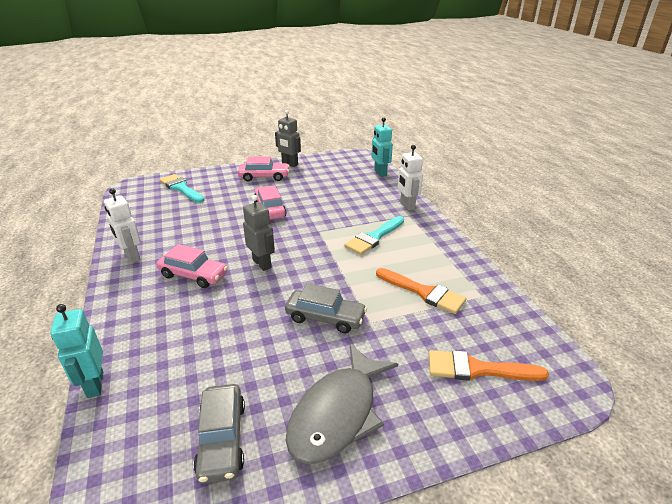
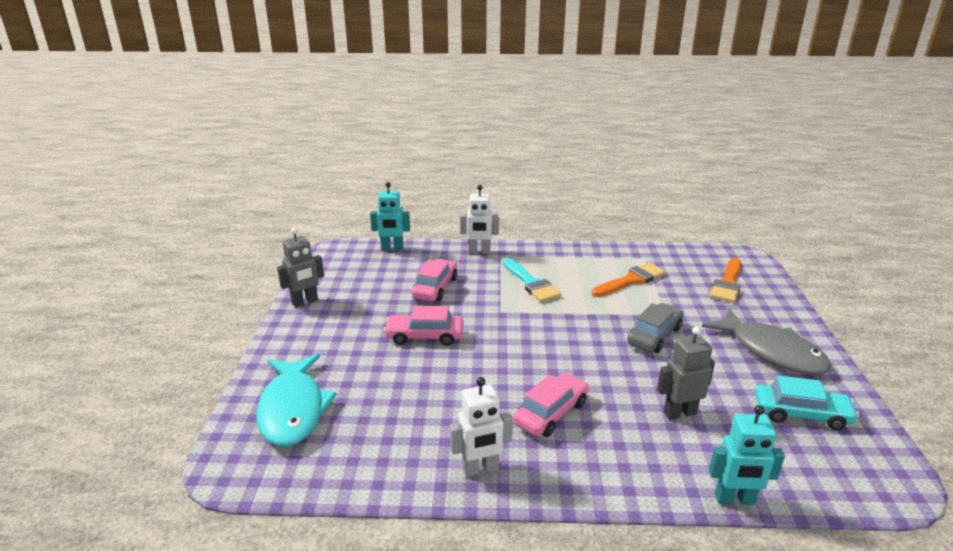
camera: 70 degrees left, 5 degrees down
turquoise brush [159,174,204,203] -> turquoise fish [256,354,337,447]
grey car [193,384,245,484] -> turquoise car [755,376,859,430]
pink car [238,156,290,181] -> pink car moved to [411,259,458,301]
grey robot [243,195,275,271] -> grey robot moved to [657,327,715,420]

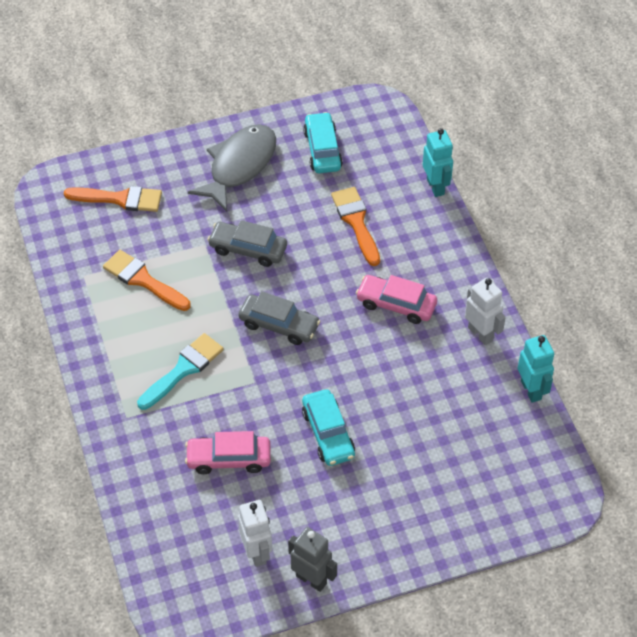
camera: 110 degrees left, 25 degrees up
turquoise fish [256,354,337,447] -> none
turquoise robot [370,182,410,251] -> turquoise robot moved to [518,335,554,403]
pink car [384,306,463,346] -> turquoise car [302,389,355,466]
white robot [460,185,499,254] -> white robot moved to [238,500,272,567]
grey robot [657,327,715,420] -> orange brush [331,187,380,266]
none -> grey car [238,291,320,345]

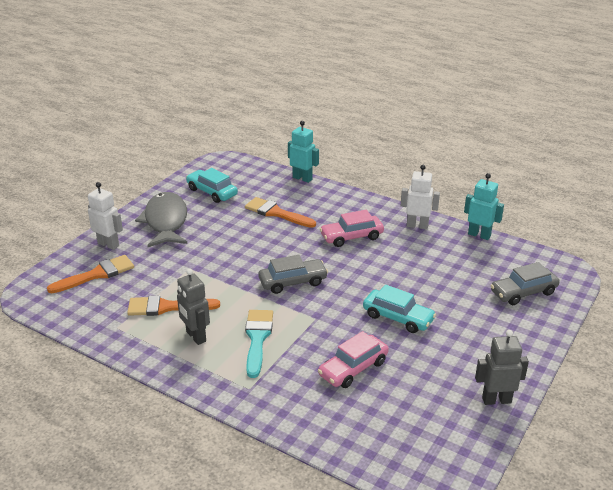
camera: 40 degrees left, 20 degrees down
grey car [207,220,287,267] -> grey car moved to [490,262,560,305]
white robot [238,500,272,567] -> white robot moved to [88,182,123,250]
none -> grey robot [177,269,210,345]

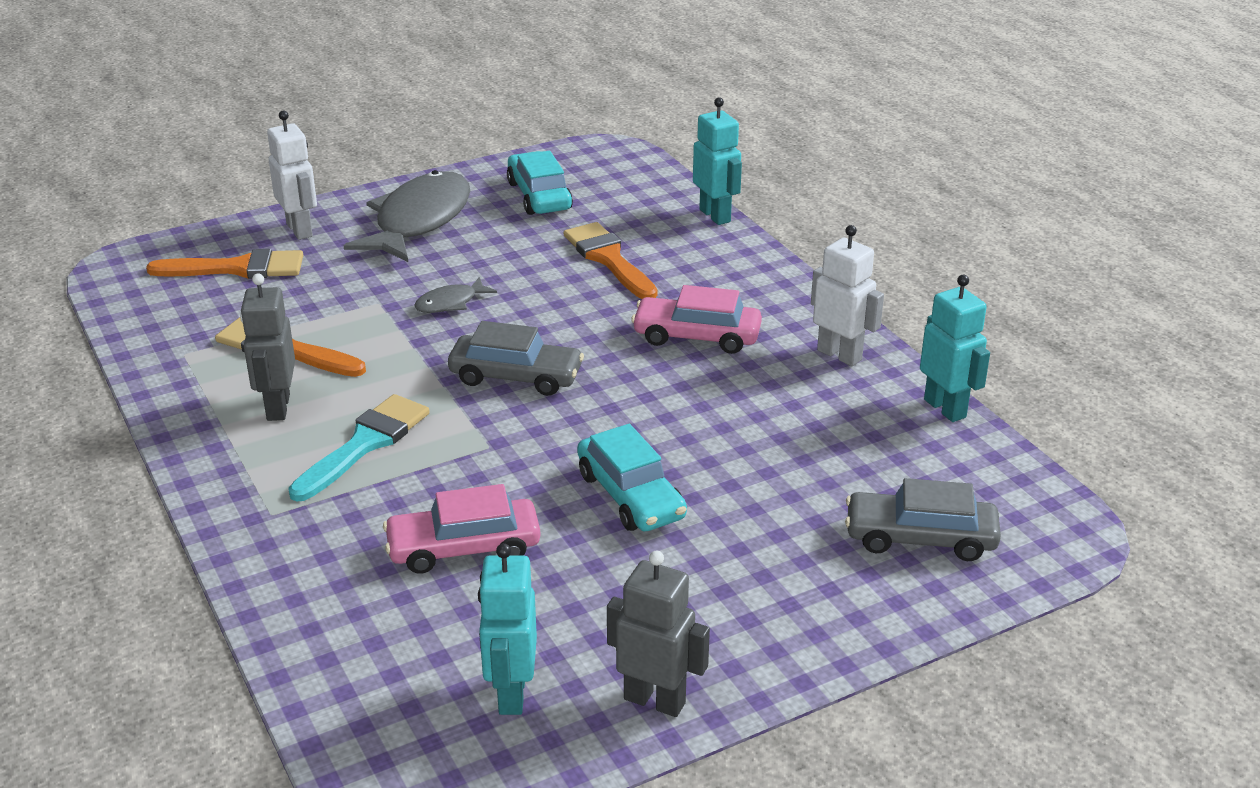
camera: 30 degrees right, 0 degrees up
none -> grey fish [414,277,497,313]
none -> turquoise robot [478,543,537,715]

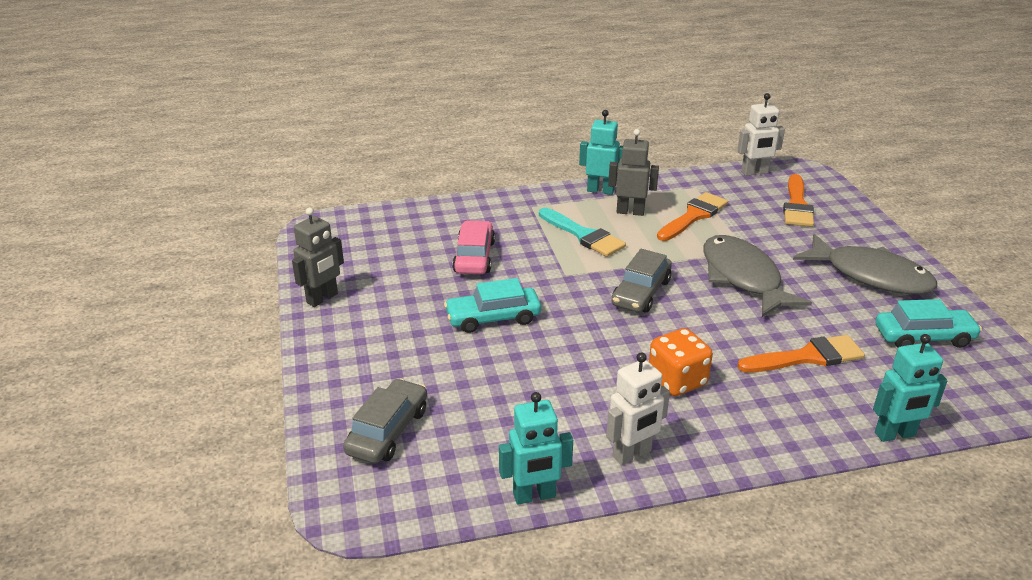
camera: 105 degrees right, 0 degrees up
white robot [267,110,317,240] -> white robot moved to [737,93,785,176]
grey fish [414,277,497,313] -> grey fish [704,235,812,317], size x2.22
turquoise robot [478,543,537,715] -> turquoise robot moved to [579,110,623,195]
pink car [631,285,762,354] -> orange dice [649,328,713,396]

